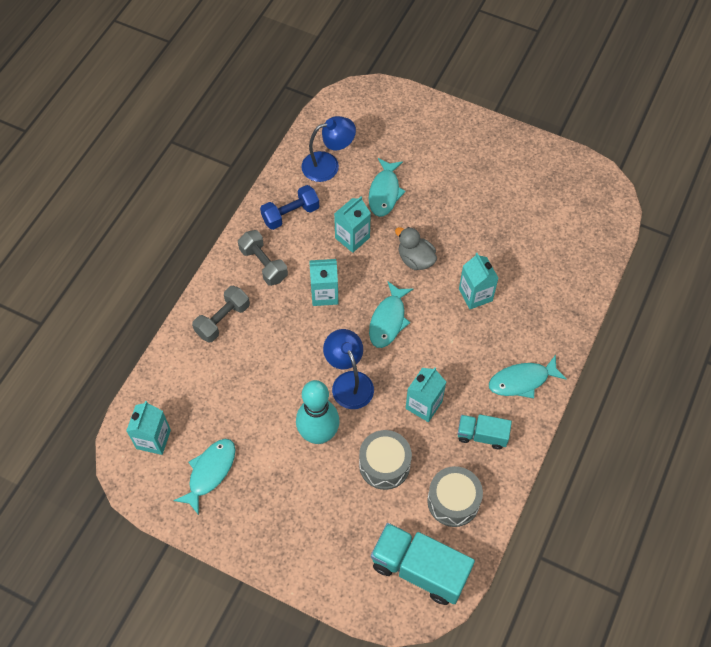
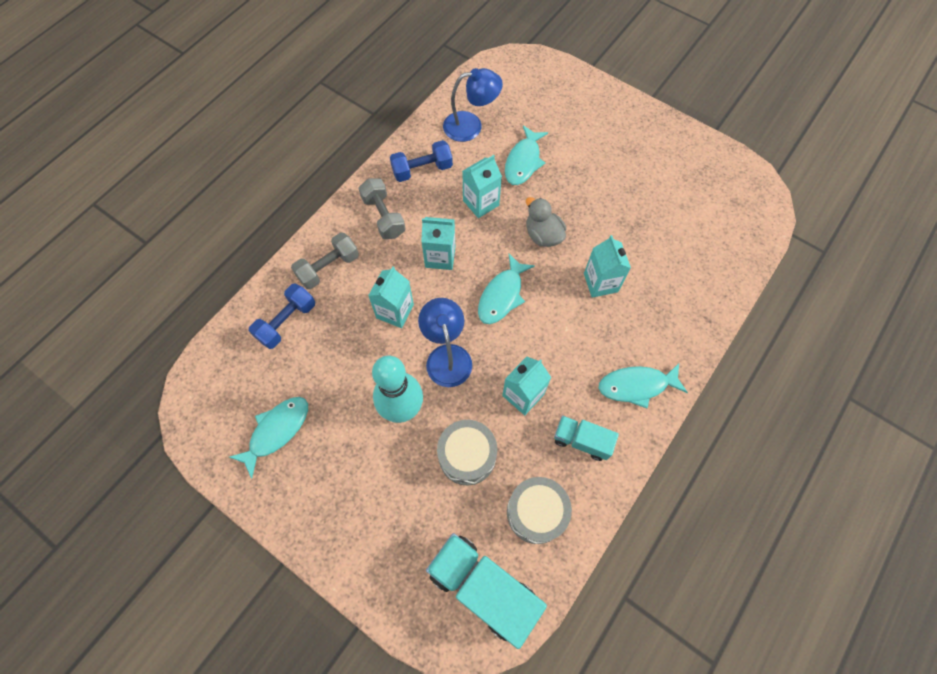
camera: 10 degrees right, 5 degrees up
turquoise carton [126,401,171,455] -> turquoise carton moved to [368,267,414,328]
none -> blue dumbbell [249,283,315,349]

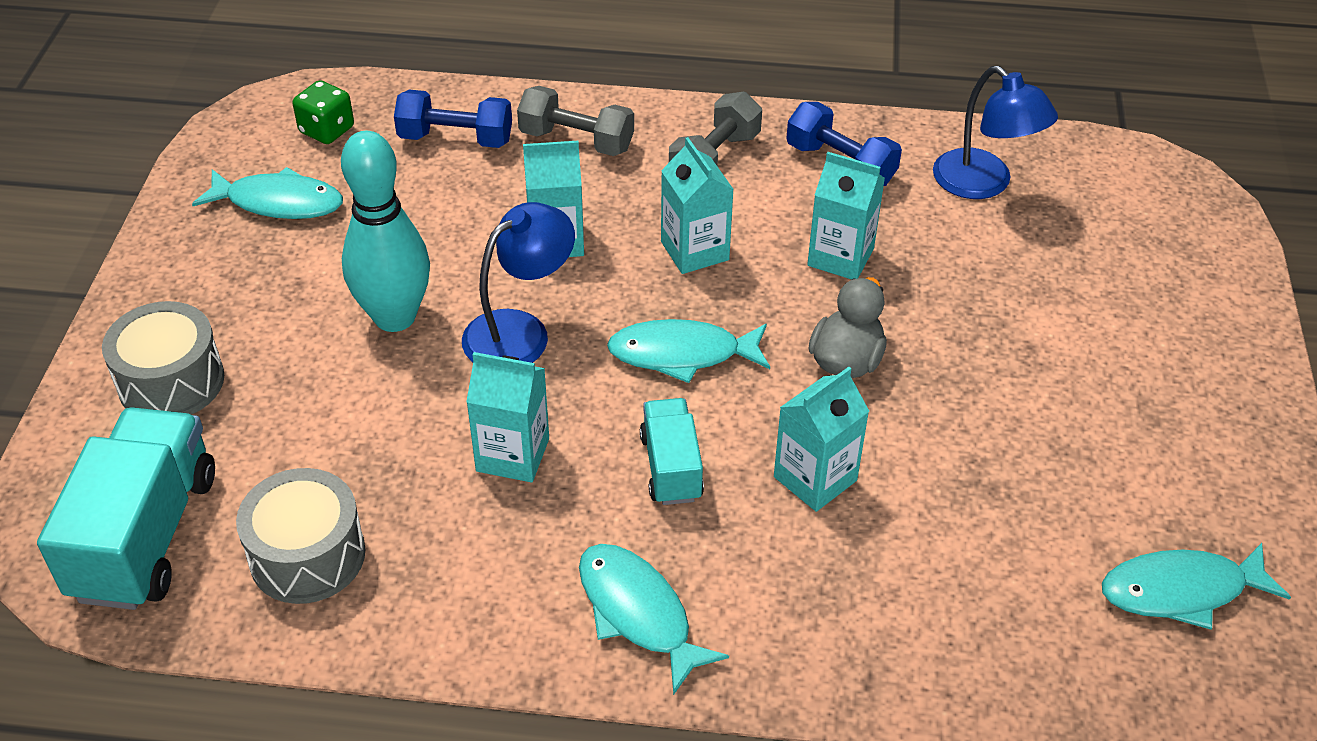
camera: 60 degrees right, 20 degrees down
grey drum [437,420,497,485] -> grey drum moved to [102,301,224,415]
turquoise fish [505,125,548,185] -> turquoise fish moved to [1102,543,1291,630]
turquoise truck [554,416,619,461] -> turquoise truck moved to [640,398,704,505]
none -> green dice [292,80,354,144]

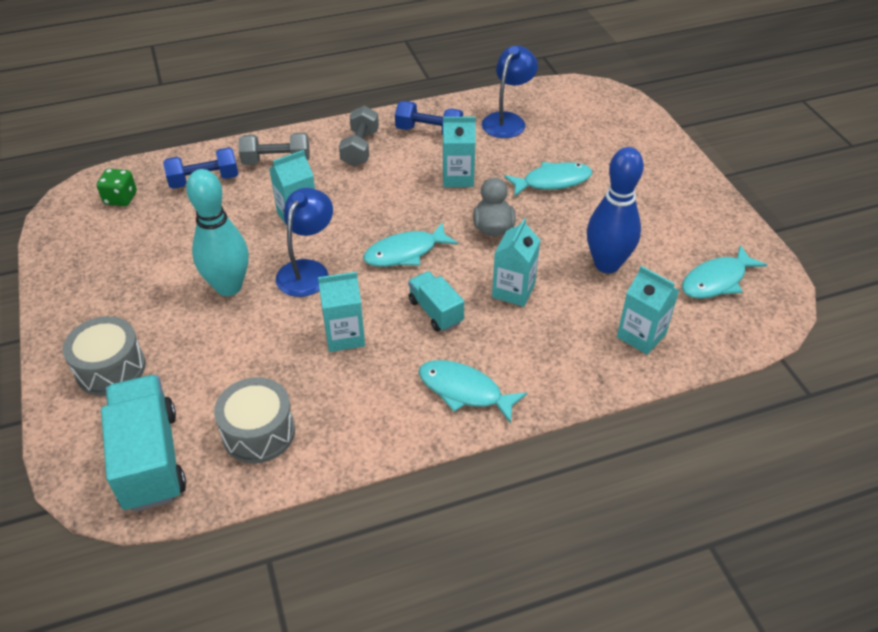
camera: 25 degrees left, 0 degrees up
turquoise fish [192,167,343,219] -> turquoise fish moved to [504,162,592,196]
turquoise carton [661,137,734,274] -> turquoise carton moved to [617,266,679,355]
blue lamp [933,66,1058,199] -> blue lamp turned 90 degrees counterclockwise [482,46,538,138]
none -> blue bowling pin [587,147,644,273]

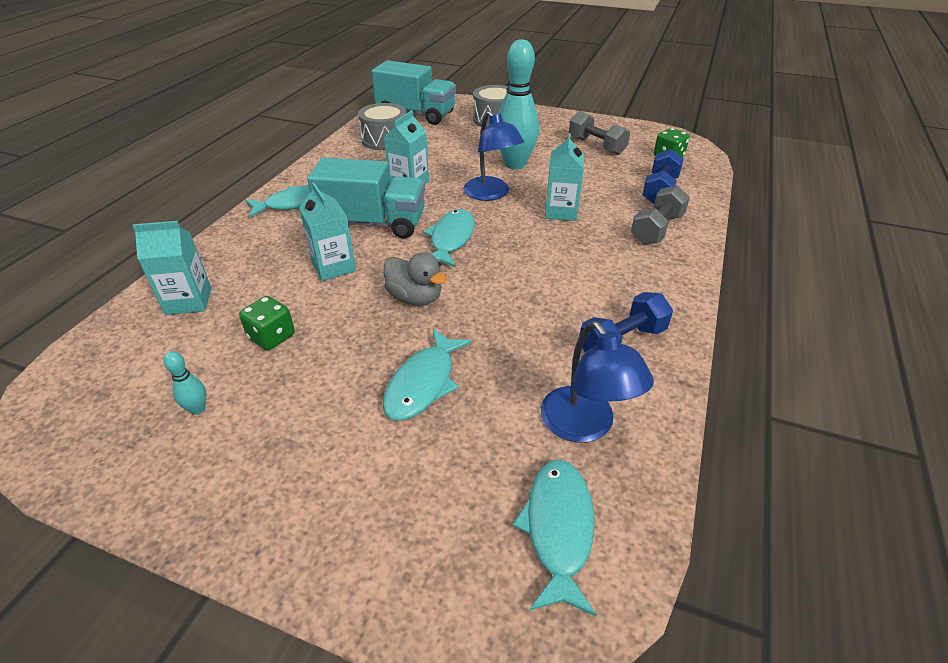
camera: 130 degrees right, 5 degrees down
grey dumbbell [339,106,379,167] -> grey dumbbell moved to [569,111,630,155]
turquoise truck [408,271,464,332] -> turquoise truck [307,158,425,239], size x1.76
turquoise carton [443,117,476,187] -> none
blue bowling pin [587,147,644,273] -> green dice [239,296,295,350]
turquoise fish [682,245,767,299] -> turquoise fish moved to [512,459,597,616]
none -> turquoise bowling pin [164,351,206,415]

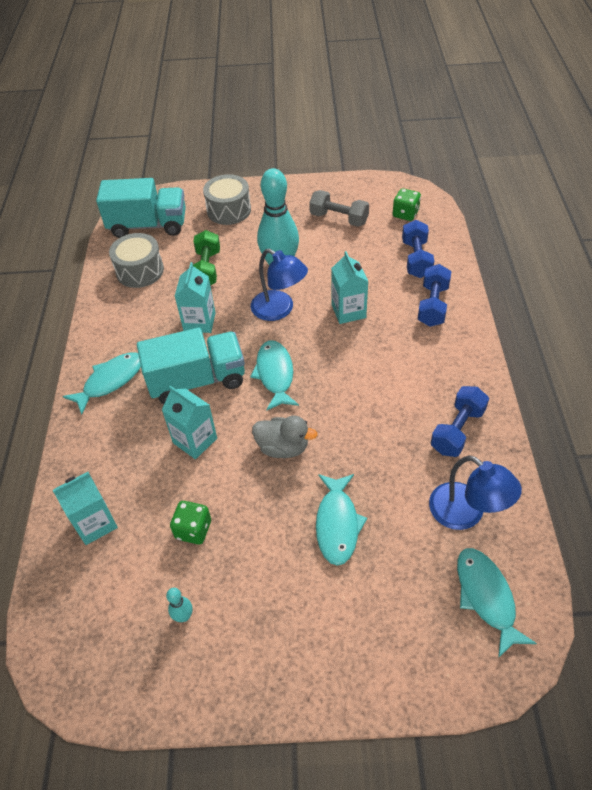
camera: 20 degrees left, 10 degrees up
grey dumbbell [631,185,690,245] -> blue dumbbell [418,264,451,327]
none -> green dumbbell [193,230,220,285]

